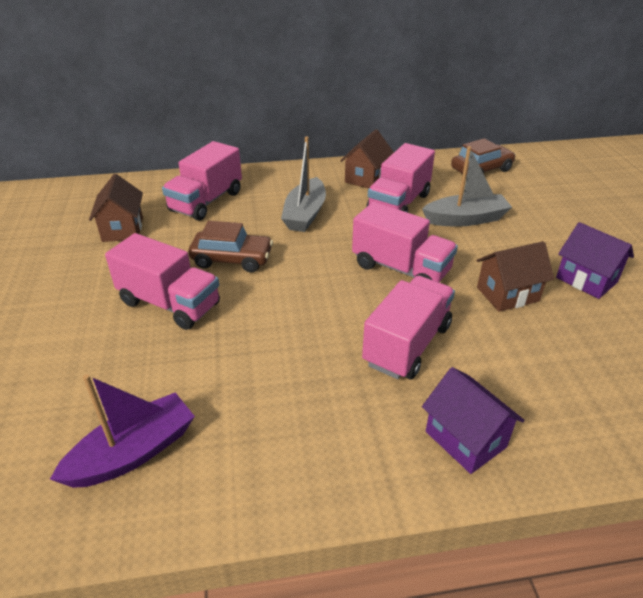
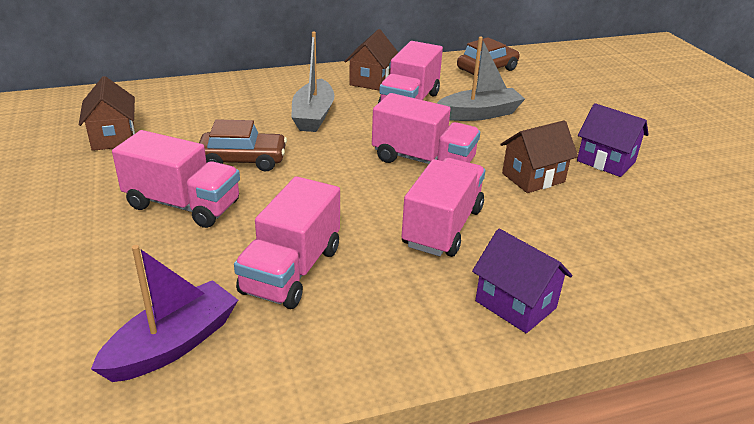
camera: 10 degrees left, 5 degrees down
pink truck [162,141,242,221] -> pink truck moved to [234,176,340,309]

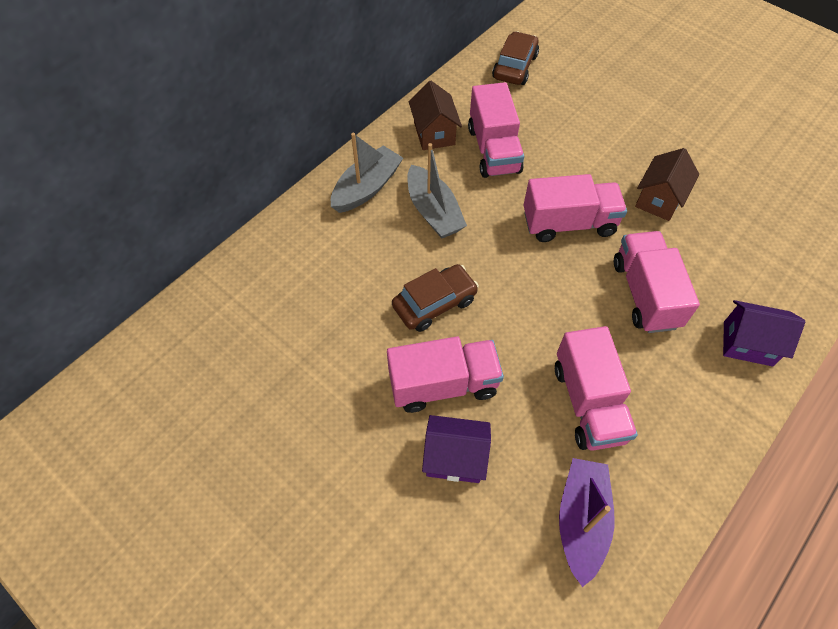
camera: 30 degrees left, 25 degrees up
brown house [79,76,135,151] -> none
grey boat [437,37,525,121] -> grey boat moved to [331,133,403,213]
purple house [577,103,649,177] -> purple house moved to [422,415,491,483]

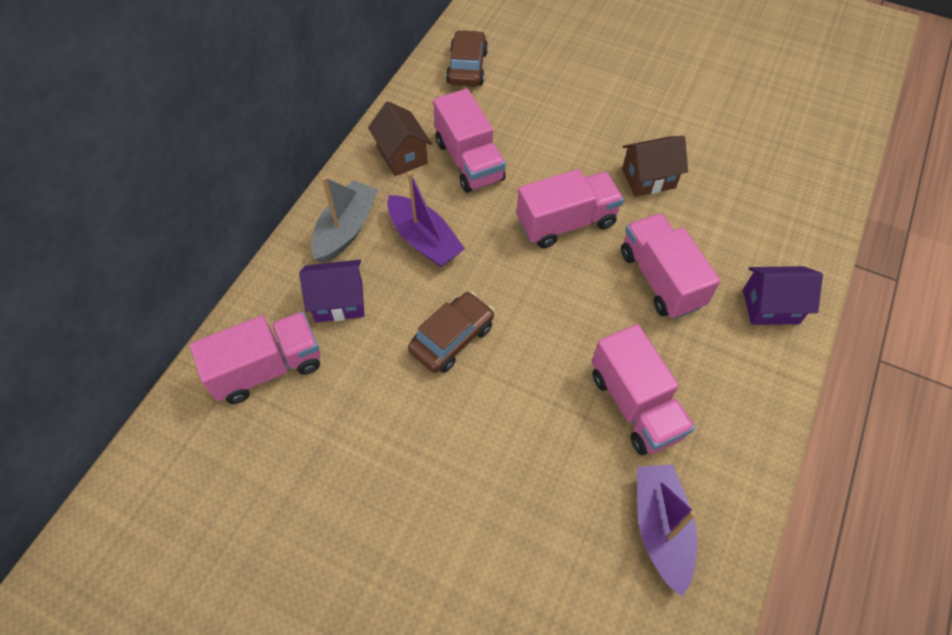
camera: 15 degrees left, 0 degrees up
pink truck [387,337,504,413] -> pink truck moved to [190,312,320,404]
grey boat [407,143,467,239] -> purple boat [387,172,465,267]
purple house [422,415,491,483] -> purple house moved to [299,260,365,322]
brown house [635,148,699,221] -> brown house turned 60 degrees clockwise [622,136,688,197]

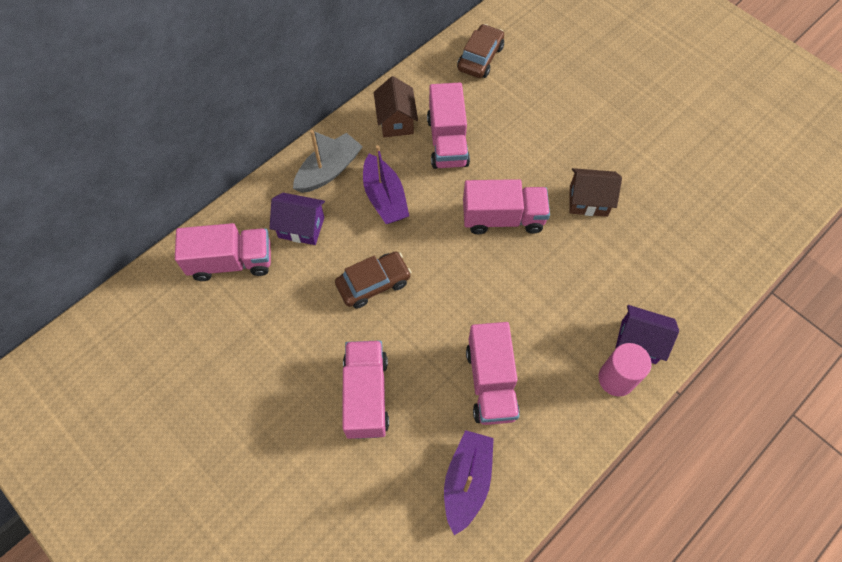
camera: 20 degrees right, 5 degrees up
pink truck [621,213,720,319] -> pink truck moved to [342,340,389,439]
none -> pink cylinder [598,343,651,397]

